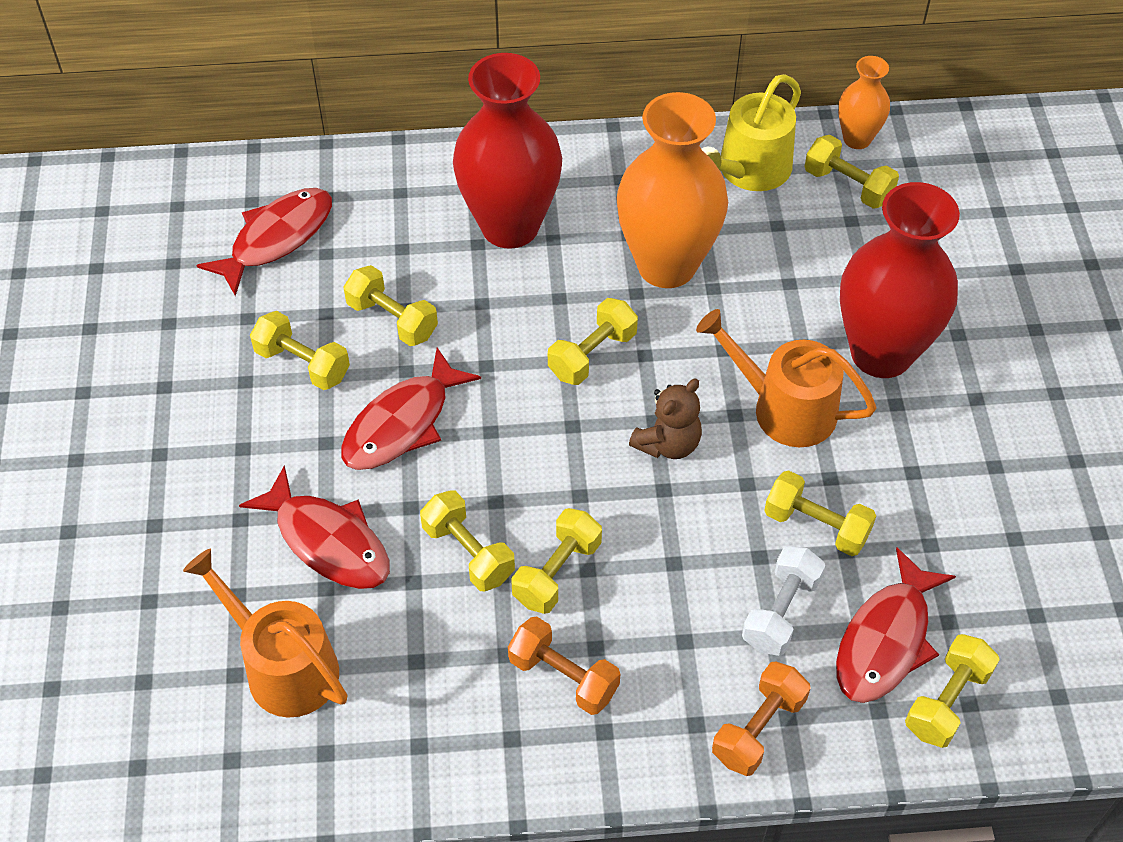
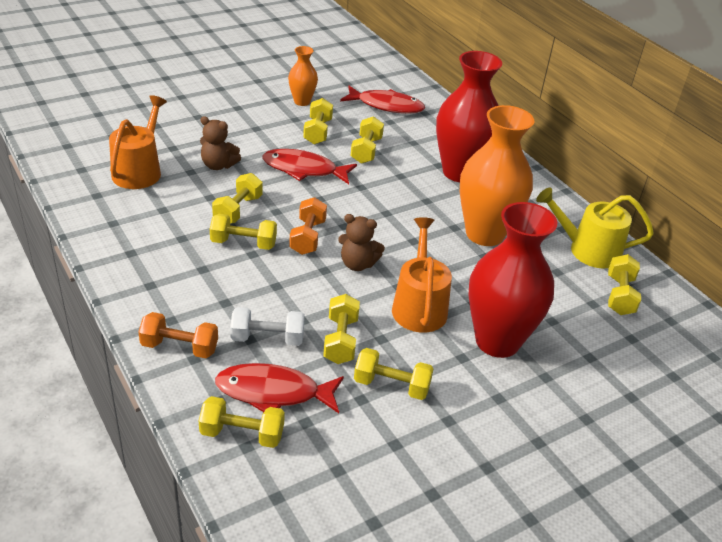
camera: 60 degrees right, 15 degrees down
red fish [239,465,390,589] -> brown teddy bear [200,116,241,170]
orange dumbbell [508,616,620,715] -> orange dumbbell moved to [289,197,327,255]
yellow dumbbell [548,298,638,385] -> yellow dumbbell moved to [354,348,434,400]
orange vase [838,56,890,149] -> orange vase moved to [288,46,318,106]

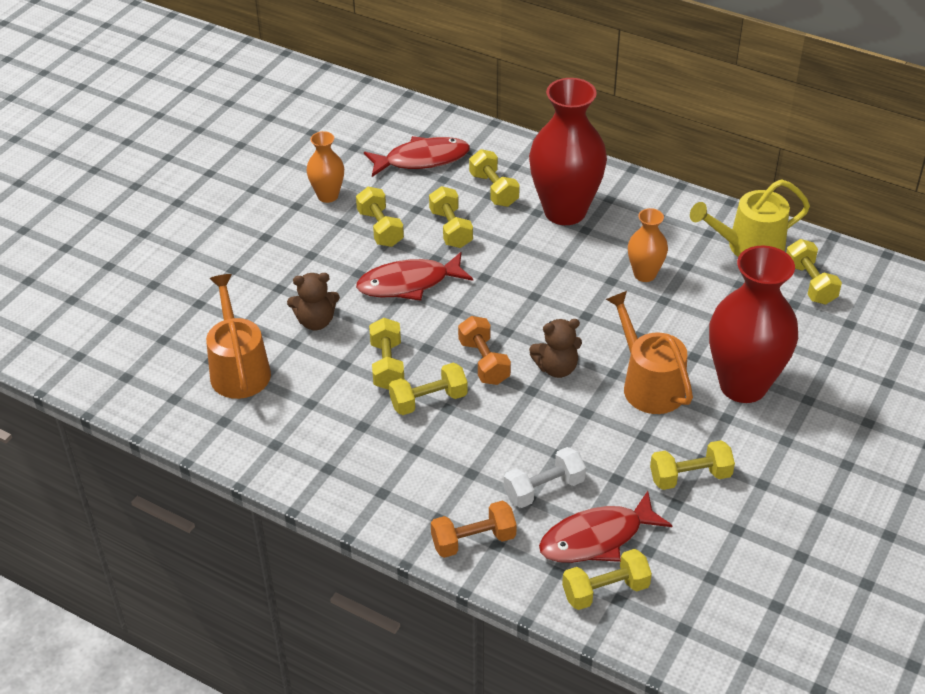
camera: 25 degrees left, 5 degrees up
yellow dumbbell [323,294,360,364] -> yellow dumbbell moved to [469,149,520,207]
orange vase [460,105,534,246] -> orange vase [628,208,668,282], size x0.50

